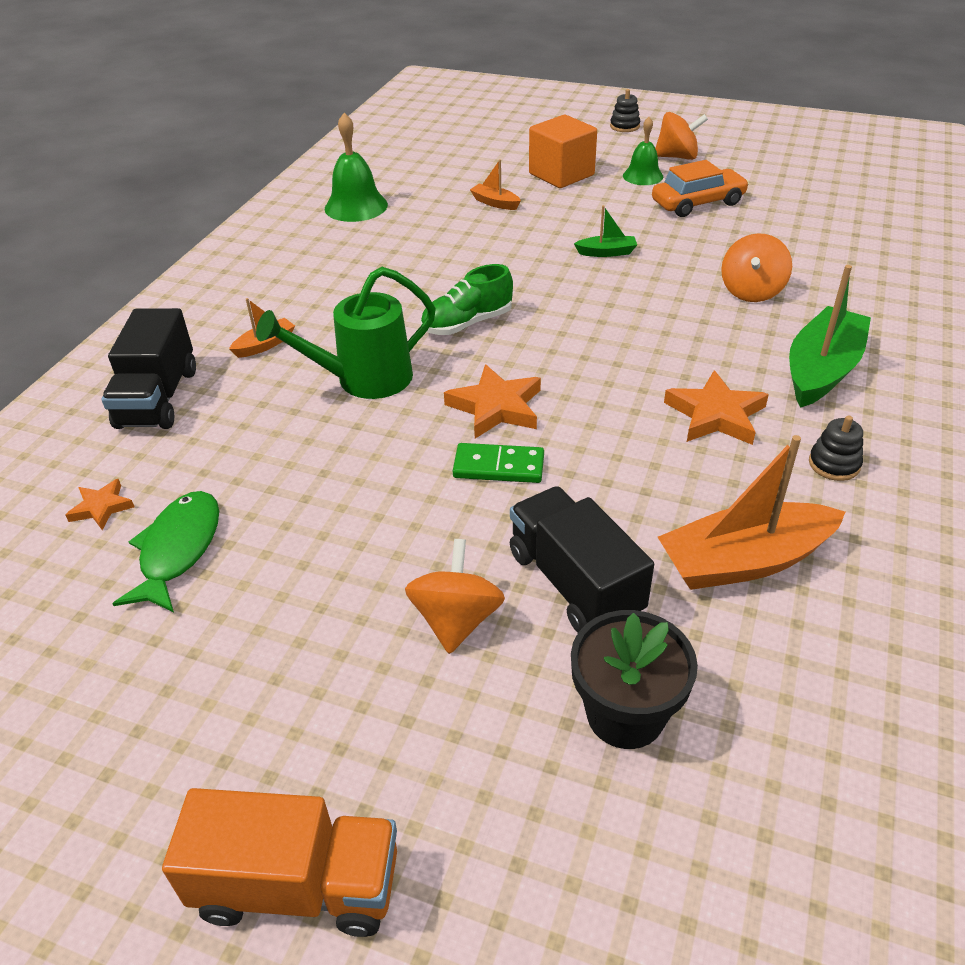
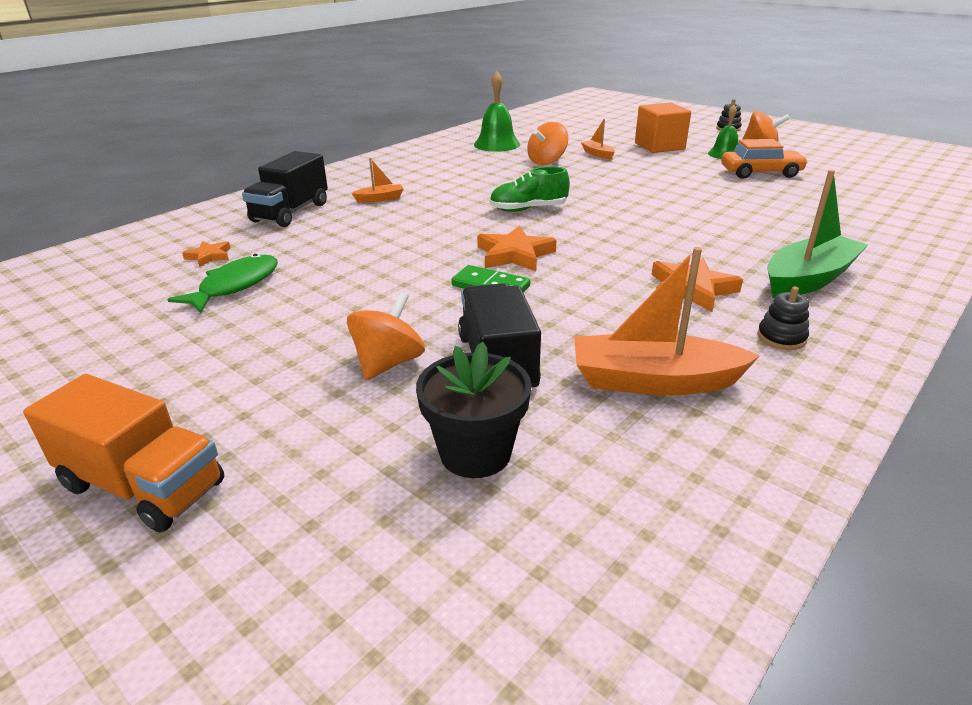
camera: 20 degrees right, 10 degrees down
green watering can [256,267,436,399] -> none
green boat [574,205,637,257] -> none
orange spinning top [721,233,792,302] -> orange spinning top moved to [527,122,568,165]

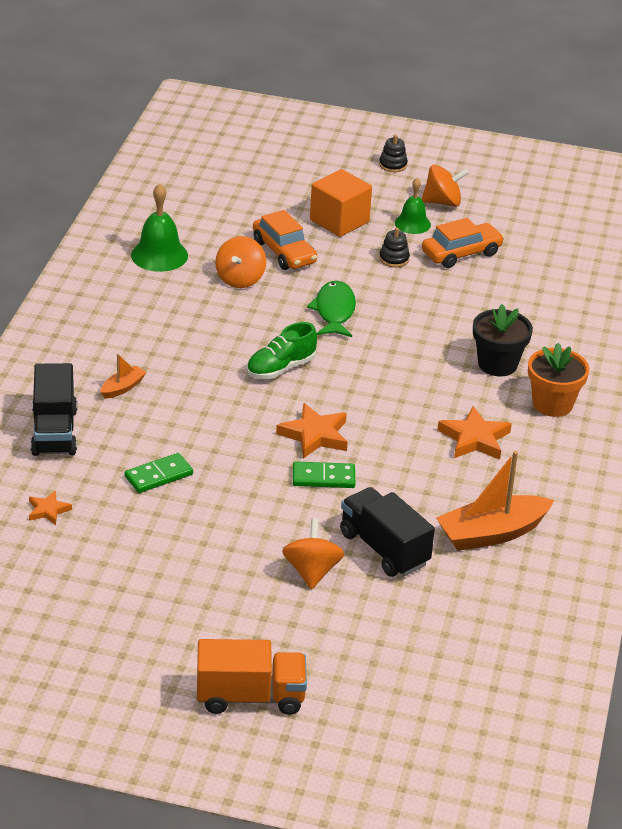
camera: 30 degrees left, 5 degrees up
green fish [167,254,278,313] -> green fish moved to [307,281,356,337]
black flower pot [416,342,532,478] -> black flower pot moved to [473,304,533,376]
orange boat [581,119,615,159] -> orange car [253,210,317,270]
black stacking toy [757,286,809,350] -> black stacking toy moved to [379,227,410,267]
green boat [767,170,868,298] -> orange flower pot [528,343,589,417]
none -> green domino [125,453,193,493]

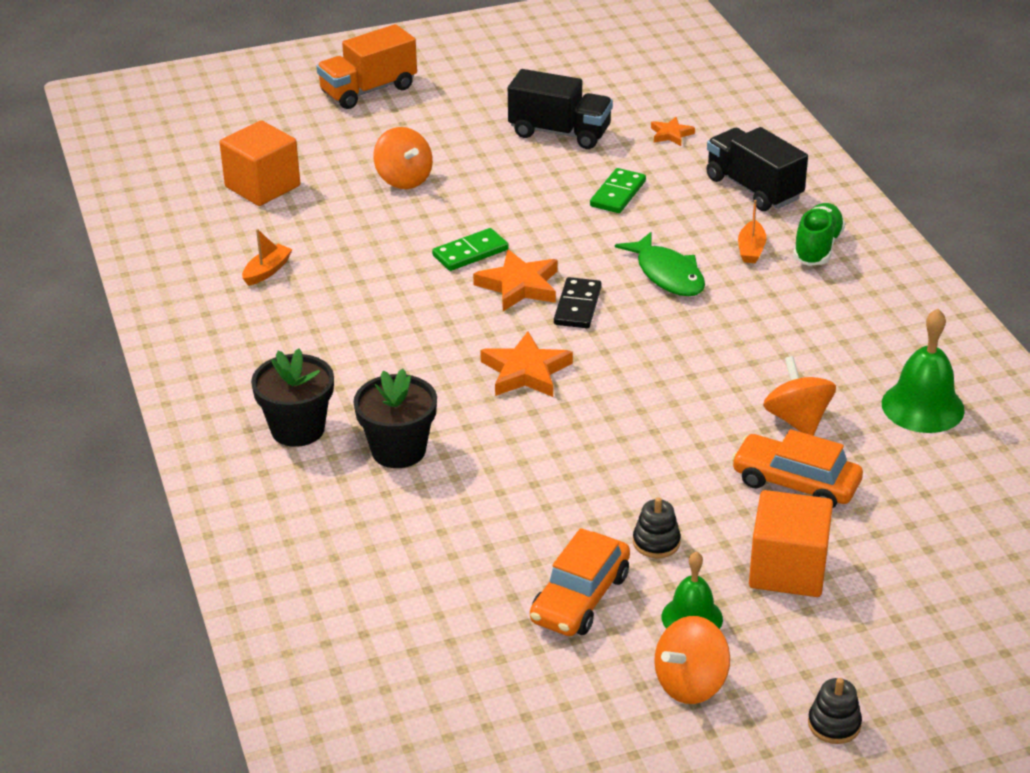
camera: 150 degrees right, 0 degrees up
green shoe [247,322,317,379] -> green shoe moved to [793,203,845,266]
green fish [307,281,356,337] -> green fish moved to [615,232,705,296]
black truck [340,487,435,577] -> black truck moved to [508,69,613,149]
orange boat [436,451,554,551] -> orange boat [242,229,293,286], size x0.48
orange star [437,406,512,460] -> orange star moved to [480,332,573,397]
orange flower pot [528,343,589,417] -> black flower pot [251,348,334,447]
none -> orange cube [219,120,300,206]
none -> black domino [554,277,602,328]

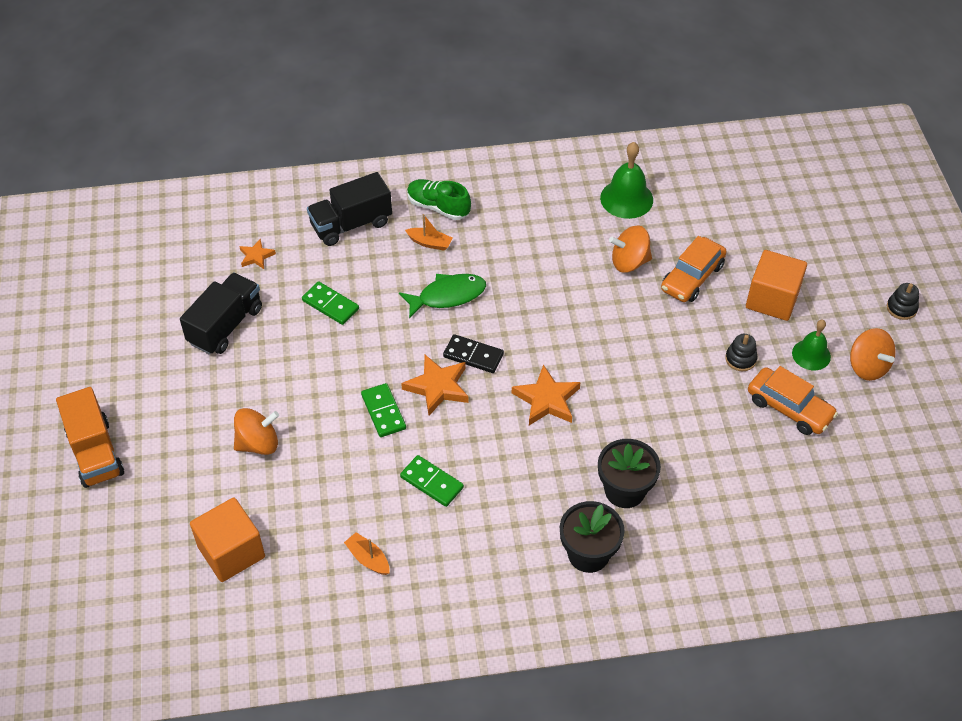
camera: 80 degrees left, 15 degrees up
none -> green domino [400,455,464,507]

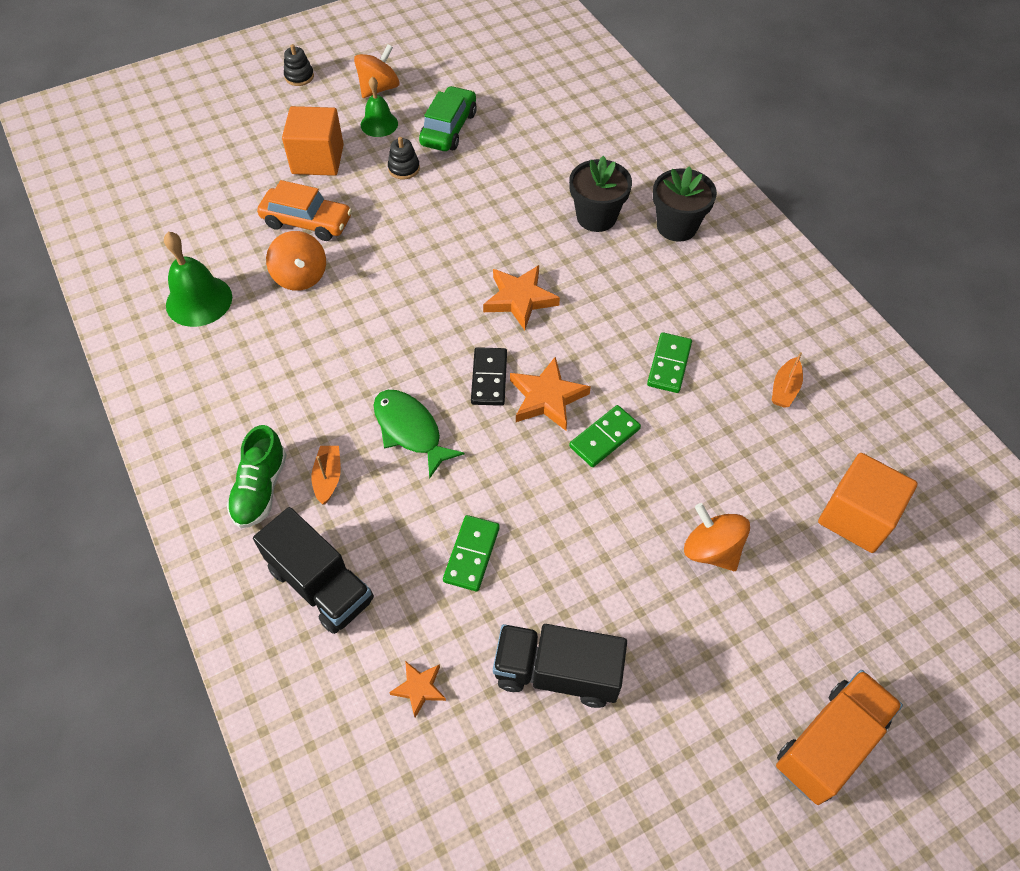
camera: 110 degrees left, 5 degrees up
orange car [748,366,838,435] -> green car [419,86,477,151]

